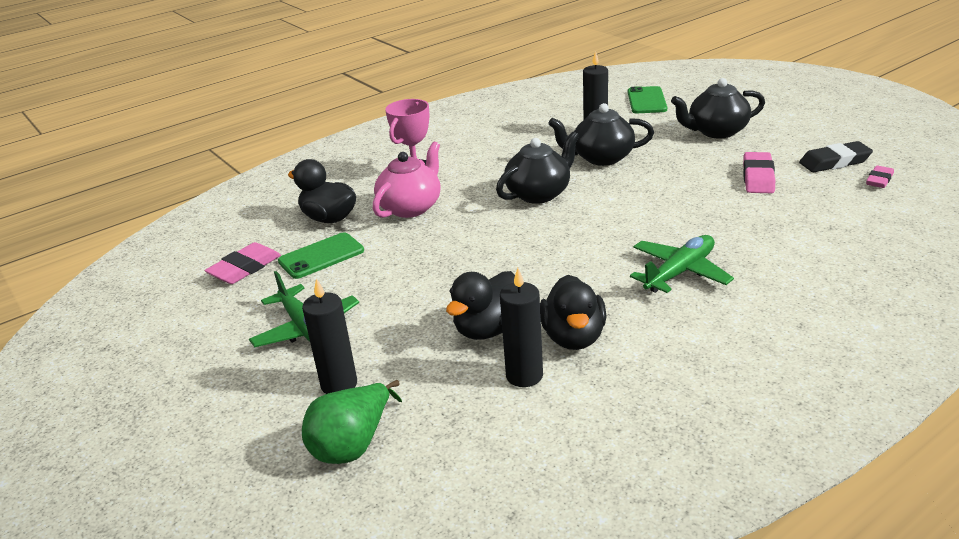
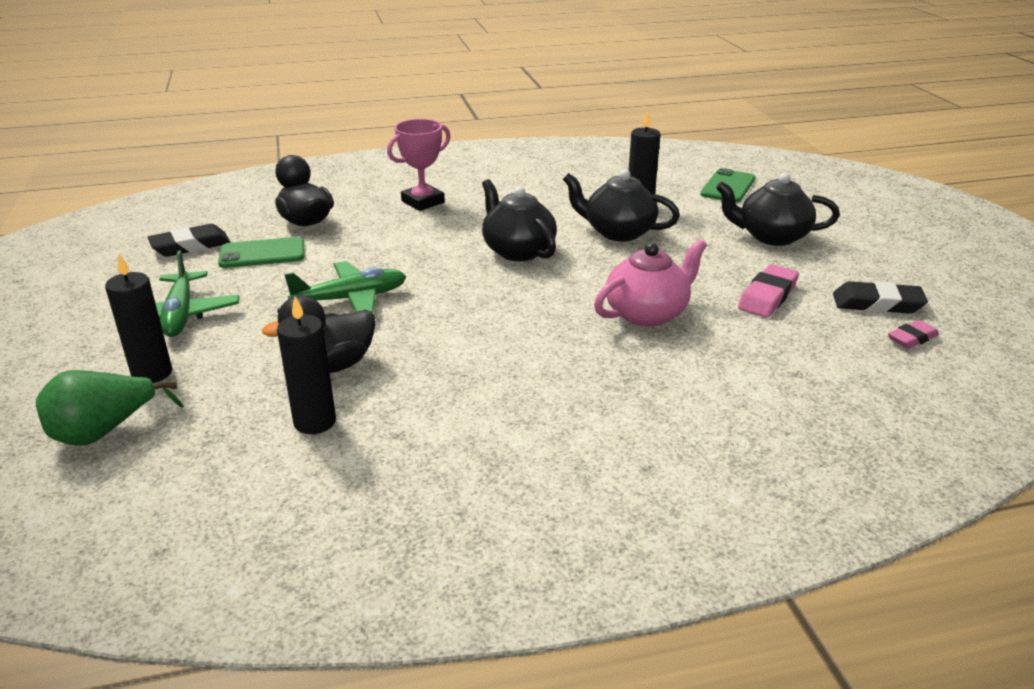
camera: 20 degrees right, 0 degrees up
pink eraser [205,242,281,284] -> black eraser [147,224,231,257]
pink teapot [373,142,440,218] -> pink teapot moved to [594,239,707,327]
black teapot [496,131,579,204] -> black teapot turned 105 degrees counterclockwise [482,179,557,261]
black duck [540,275,607,350] -> none
green plane [630,235,734,293] -> green plane moved to [284,261,406,313]

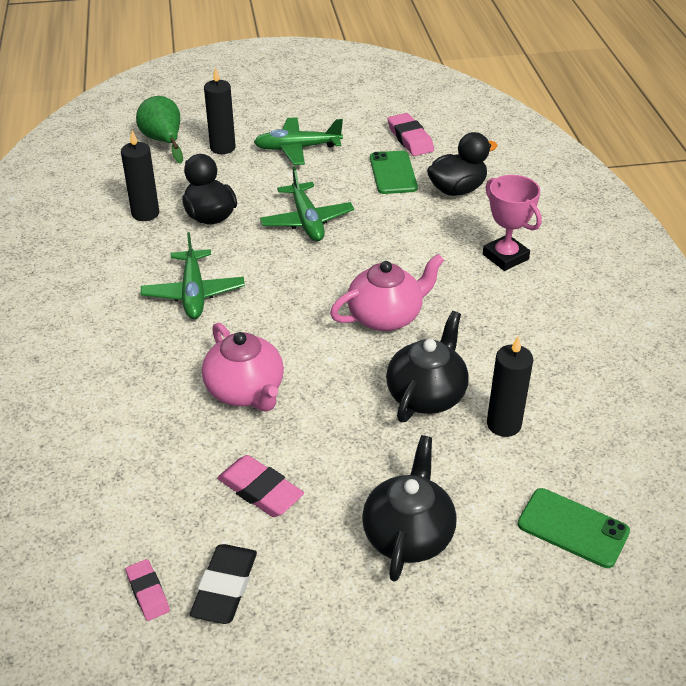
camera: 95 degrees right, 10 degrees up
black eraser [147,224,231,257] -> pink eraser [388,113,434,156]
black teapot [482,179,557,261] -> pink teapot [330,254,444,331]
none -> green plane [141,232,245,319]

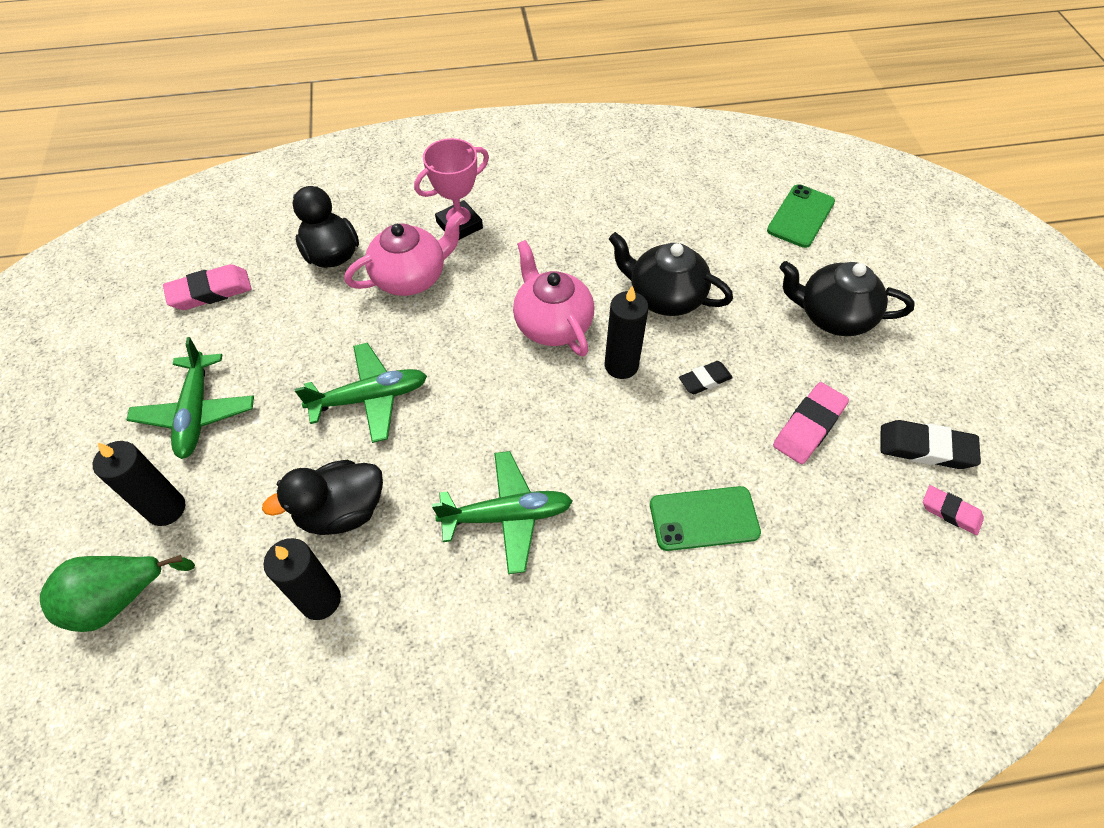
camera: 90 degrees left, 15 degrees up
pink eraser [126,559,170,621] -> pink eraser turned 60 degrees clockwise [923,485,984,535]
pink teapot [202,323,284,412] -> pink teapot moved to [344,211,464,296]
green phone [370,151,418,194] -> green phone moved to [650,486,761,551]
black candle [487,336,533,437] -> black candle moved to [605,286,649,379]
none -> black eraser [679,361,733,394]

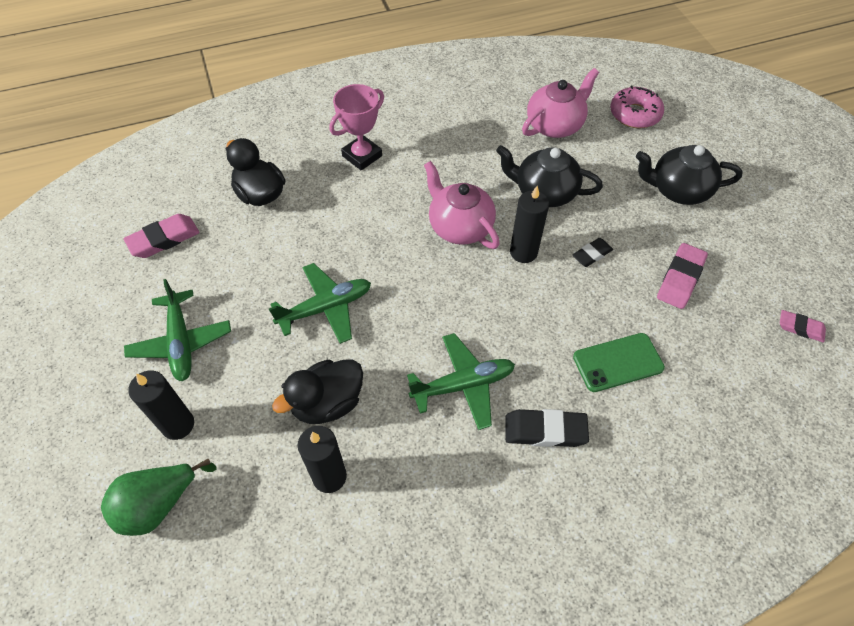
camera: 10 degrees left, 0 degrees up
pink teapot [344,211,464,296] -> pink teapot moved to [522,68,599,138]
green phone [767,184,835,248] -> pink donut [610,86,664,128]
black eraser [880,420,981,469] -> black eraser moved to [506,409,589,447]

